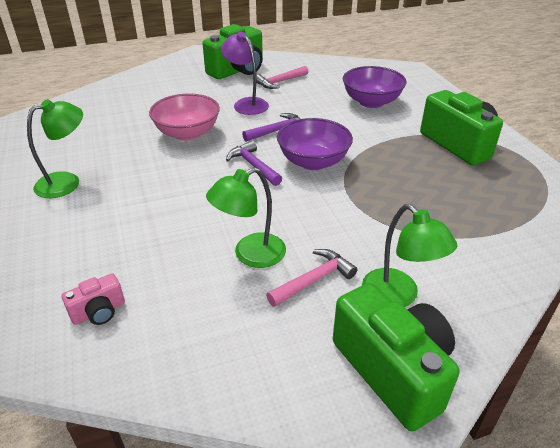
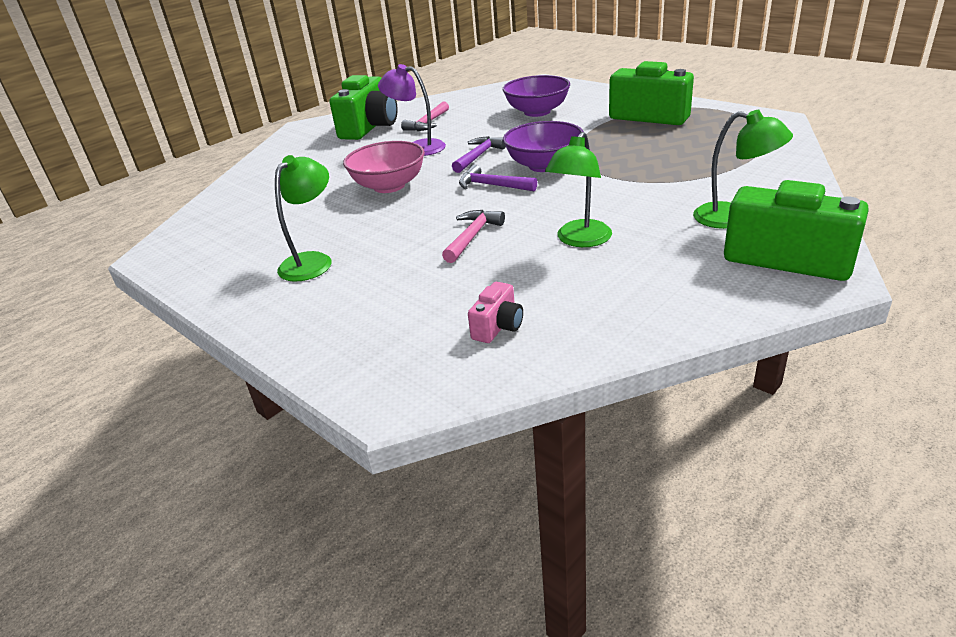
camera: 25 degrees left, 5 degrees down
pink hammer [266,249,357,307] -> pink hammer moved to [442,210,505,263]

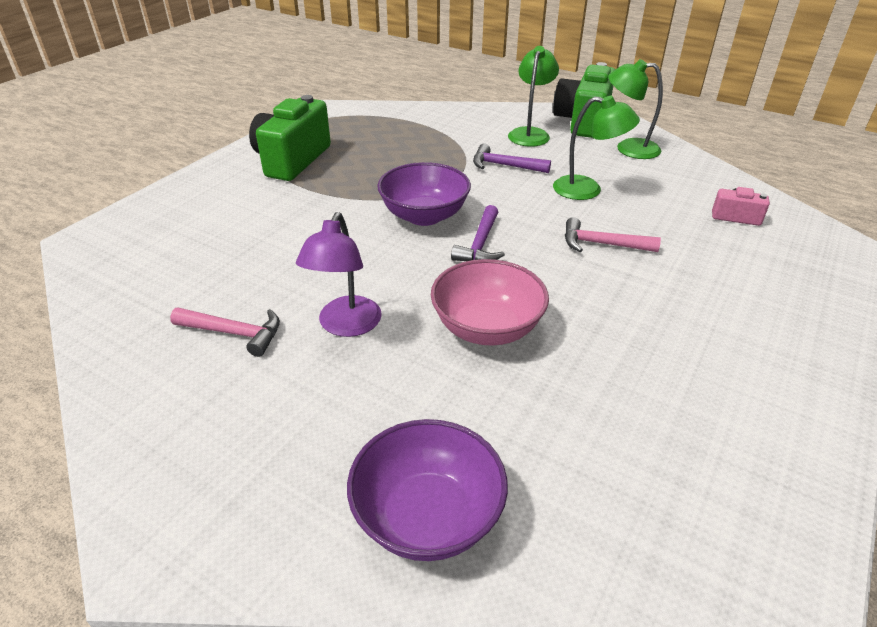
camera: 105 degrees left, 5 degrees up
green lamp [275,155,332,282] -> green lamp moved to [608,59,663,159]
green camera [329,75,397,140] -> none
purple hammer [452,136,506,173] -> purple hammer moved to [473,144,551,173]
purple bowl [503,75,570,117] -> purple bowl moved to [347,419,508,561]

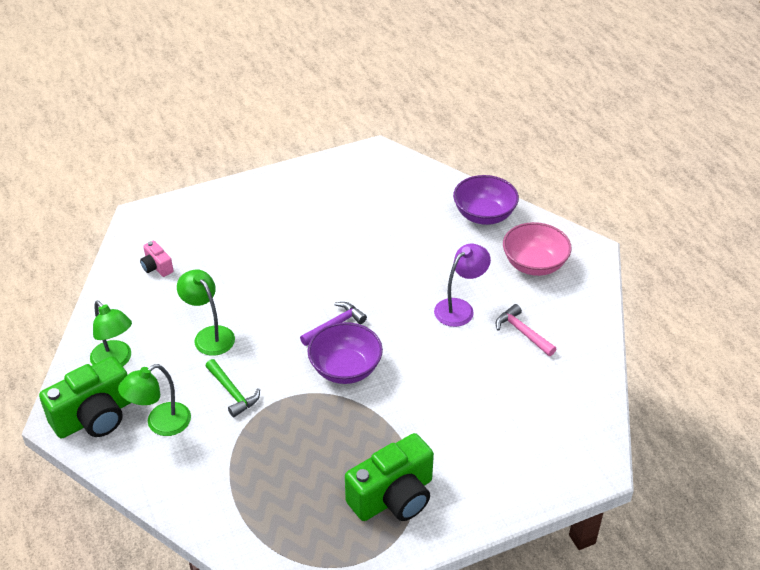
camera: 145 degrees left, 5 degrees up
pink bowl [431,259,549,345] -> pink bowl moved to [503,222,572,276]
purple hammer [473,144,551,173] -> green hammer [206,359,260,417]
pink hammer [565,217,661,252] -> none

